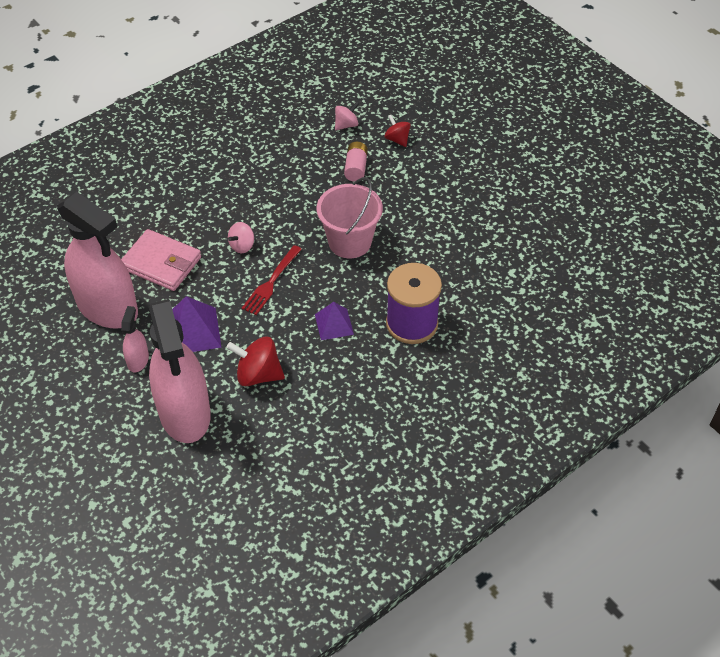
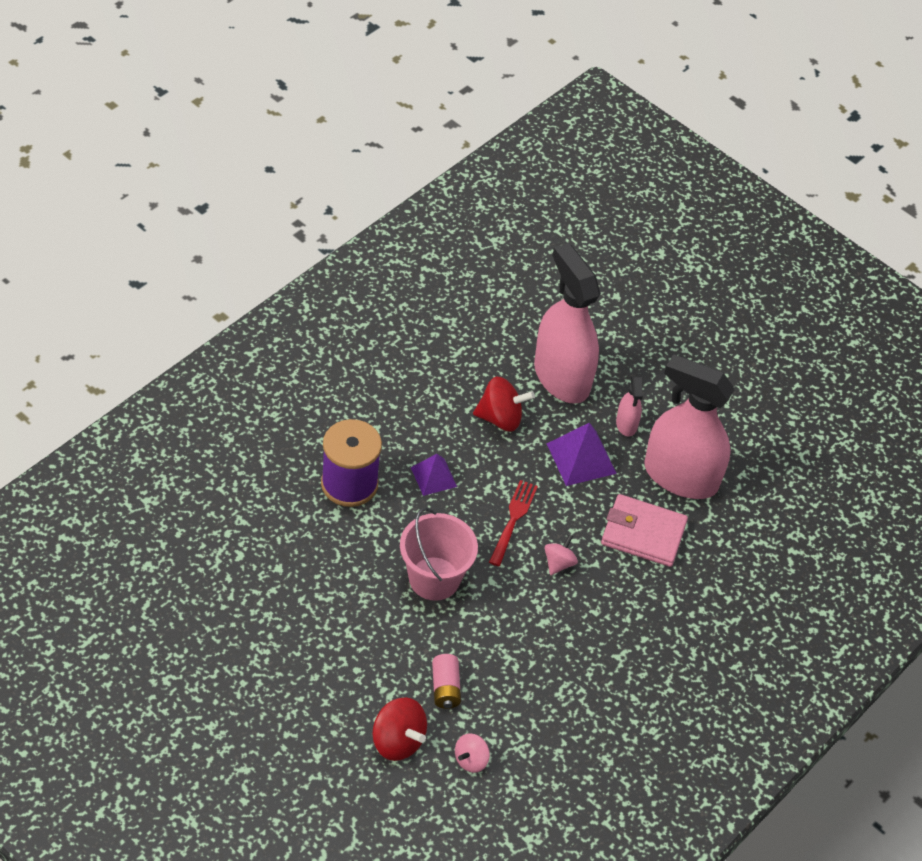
camera: 165 degrees right, 0 degrees up
red spinning top [385,115,411,147] -> red spinning top [373,697,427,761], size x1.63

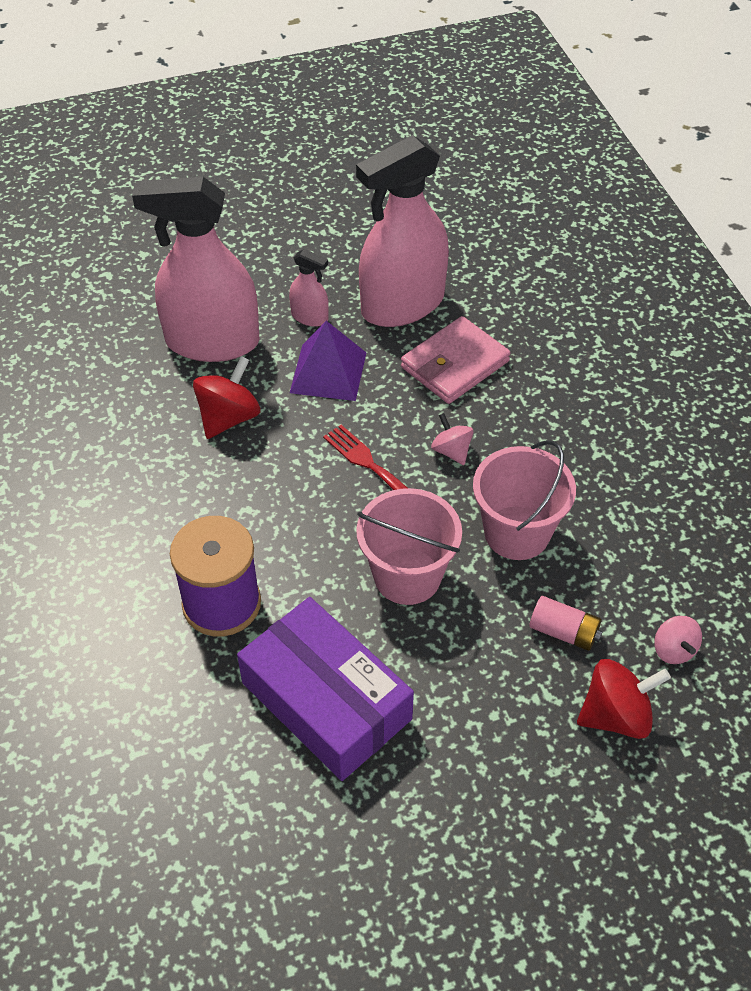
camera: 55 degrees left, 0 degrees up
purple pyramid [411,454,457,496] -> none
none -> purple box [237,597,414,781]
none -> pink bucket [473,440,576,560]

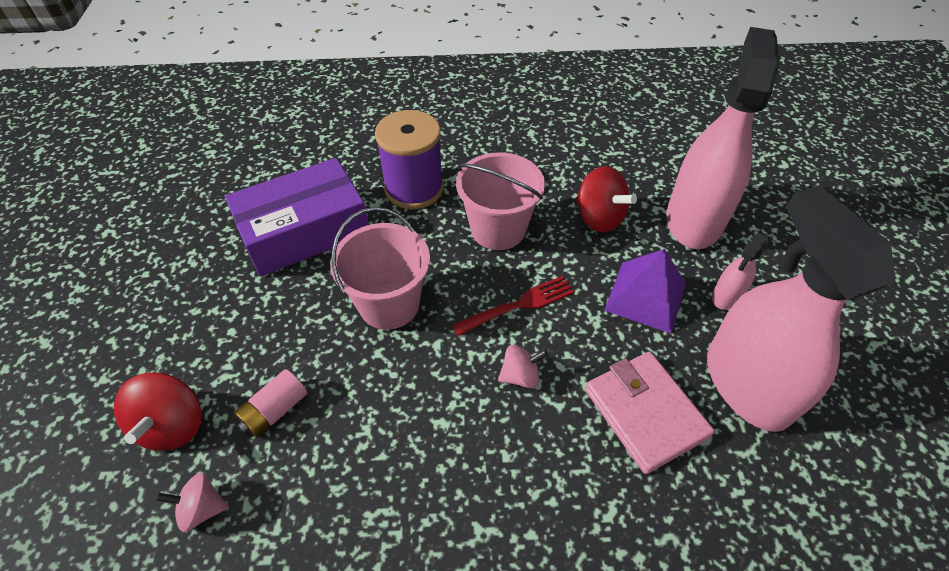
camera: 105 degrees right, 0 degrees up
pink bucket [473,440,576,560] -> pink bucket moved to [456,153,545,250]

